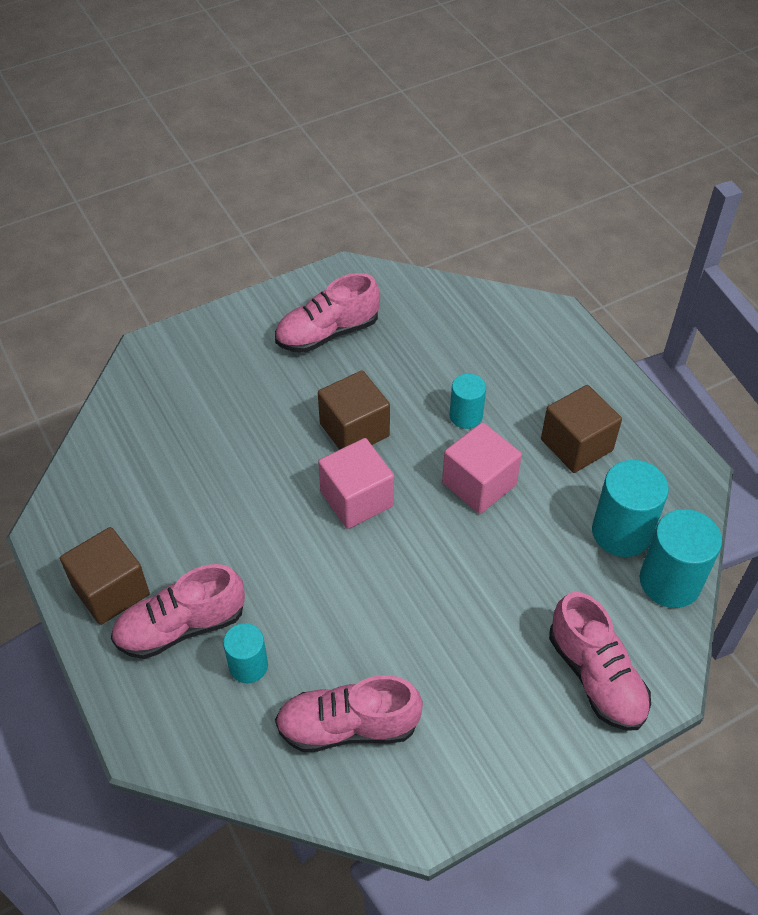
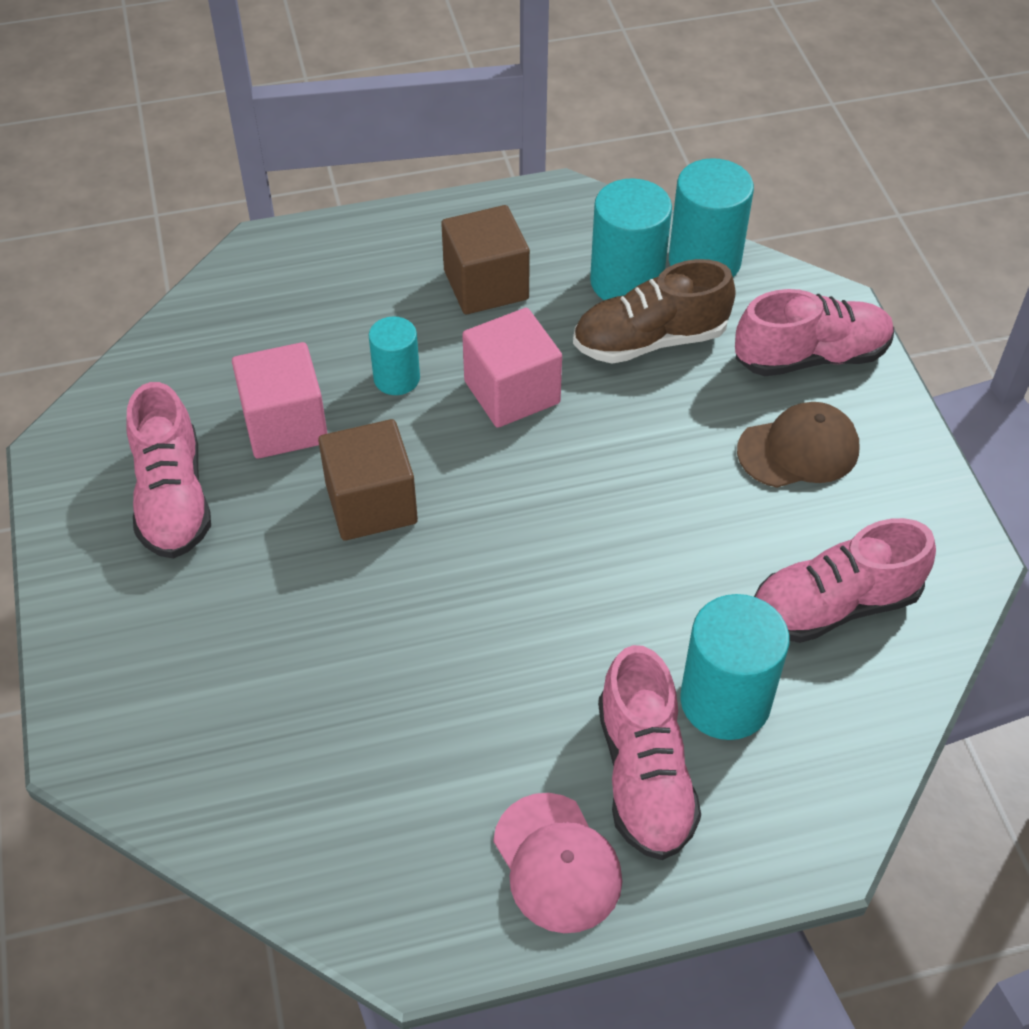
camera: 75 degrees left, 0 degrees up
brown cube [60,527,150,625] -> pink cap [493,793,622,933]
turquoise cylinder [223,623,268,683] -> turquoise cylinder [680,594,790,740], size x1.66
pink shoe [275,675,423,752] -> pink shoe turned 60 degrees clockwise [754,518,936,643]
pink cube [318,438,394,529] -> pink cube moved to [232,342,328,459]
none -> brown shoe [573,259,736,364]
none -> brown cap [737,402,860,488]

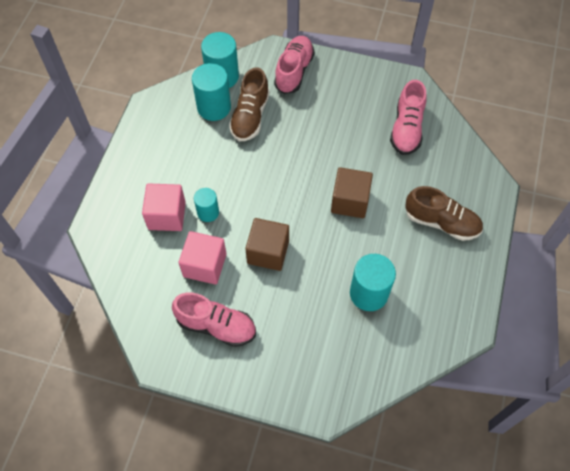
camera: 60 degrees left, 10 degrees up
brown cube [441,205,530,314] -> brown cube moved to [331,167,373,218]
pink cube [462,308,562,428] -> pink cube moved to [142,183,186,231]
pink cap [493,793,622,933] -> none
pink shoe [598,645,701,860] -> brown shoe [405,186,483,241]
turquoise cylinder [680,594,790,740] -> turquoise cylinder moved to [350,254,396,311]
brown cap [737,402,860,488] -> none

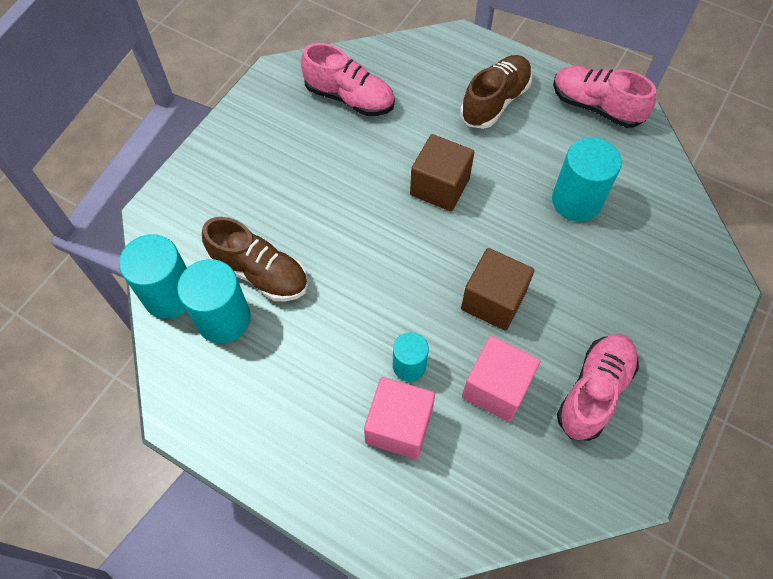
camera: 75 degrees left, 0 degrees up
pink shoe [274,36,315,94] -> pink shoe moved to [553,66,656,128]

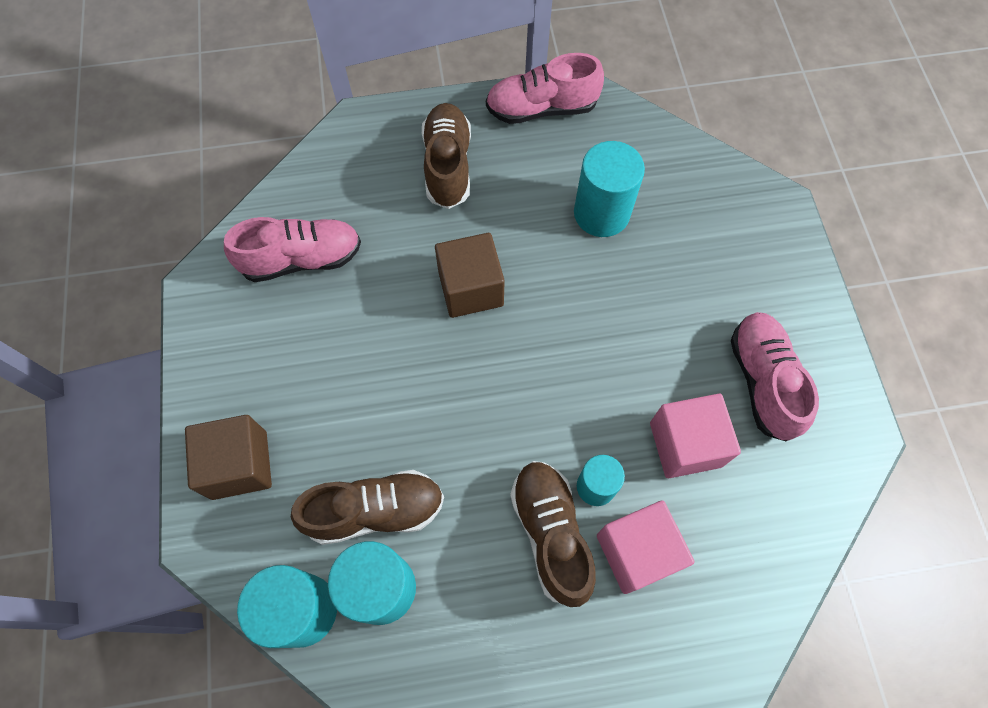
camera: 40 degrees left, 5 degrees up
brown cube [461,248,534,331] -> brown cube moved to [185,415,272,500]
none -> brown shoe [510,461,596,607]

